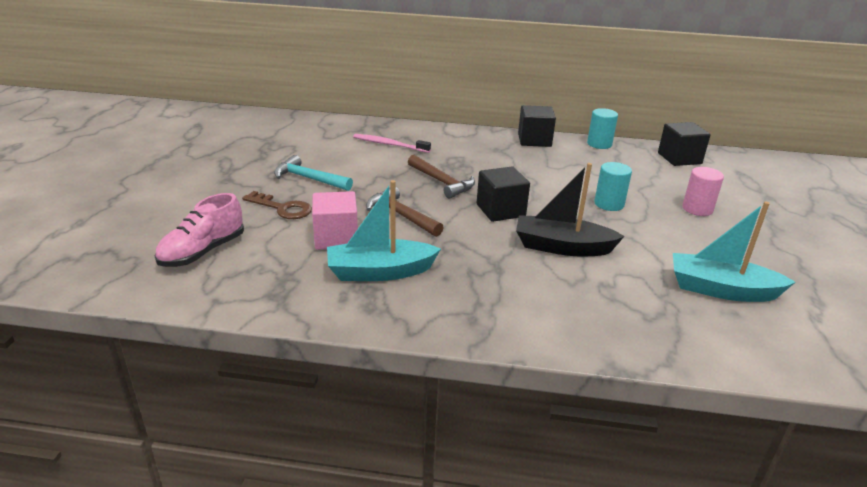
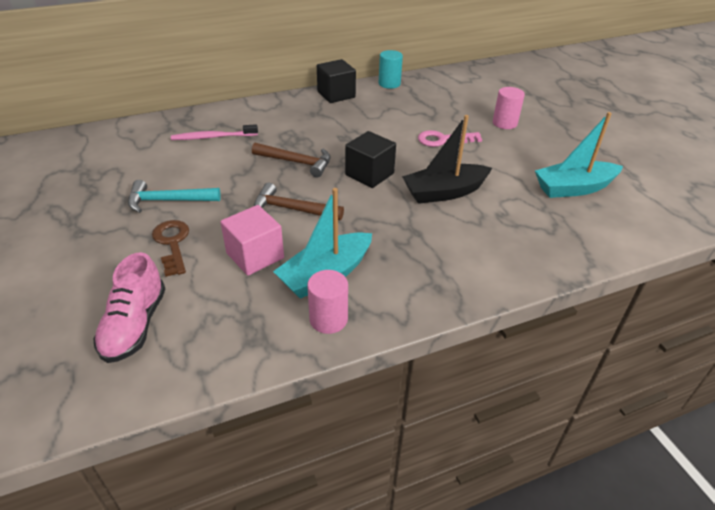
camera: 30 degrees left, 10 degrees up
brown key [242,191,312,219] -> brown key turned 105 degrees counterclockwise [152,220,189,277]
turquoise cylinder [594,162,632,211] -> pink key [418,130,482,147]
black cube [658,122,711,166] -> none
none -> pink cylinder [307,270,348,334]

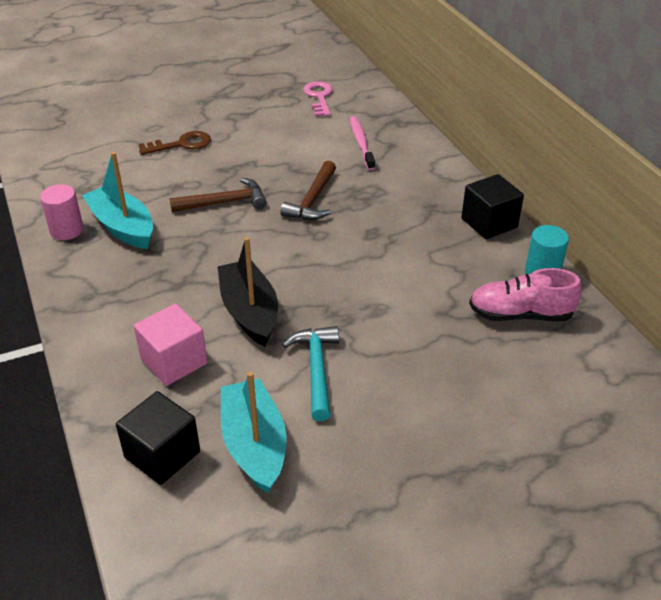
camera: 90 degrees right, 0 degrees up
pink shoe [93,252,165,363] -> pink shoe moved to [469,268,582,321]
turquoise hammer [128,180,221,213] -> turquoise hammer moved to [282,326,339,421]
pink cube [220,205,284,276] -> pink cube moved to [134,304,207,386]
brown hammer [254,183,344,220] -> brown hammer turned 60 degrees clockwise [170,178,267,212]
black cube [345,131,396,188] -> black cube moved to [116,391,200,485]
pink key [418,130,482,147] -> pink key moved to [303,81,333,117]
pink cylinder [493,87,525,129] -> none

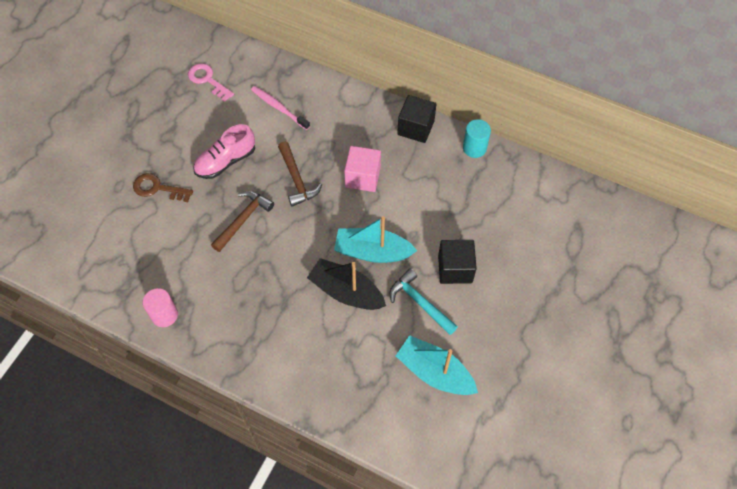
camera: 40 degrees left, 20 degrees up
turquoise boat [82,152,153,249] -> turquoise boat moved to [334,216,417,263]
black cube [116,391,200,485] -> black cube moved to [438,240,477,284]
pink cube [134,304,207,386] -> pink cube moved to [344,146,381,192]
brown key [138,131,211,155] -> brown key turned 105 degrees counterclockwise [133,173,193,202]
pink shoe [469,268,582,321] -> pink shoe moved to [193,124,255,179]

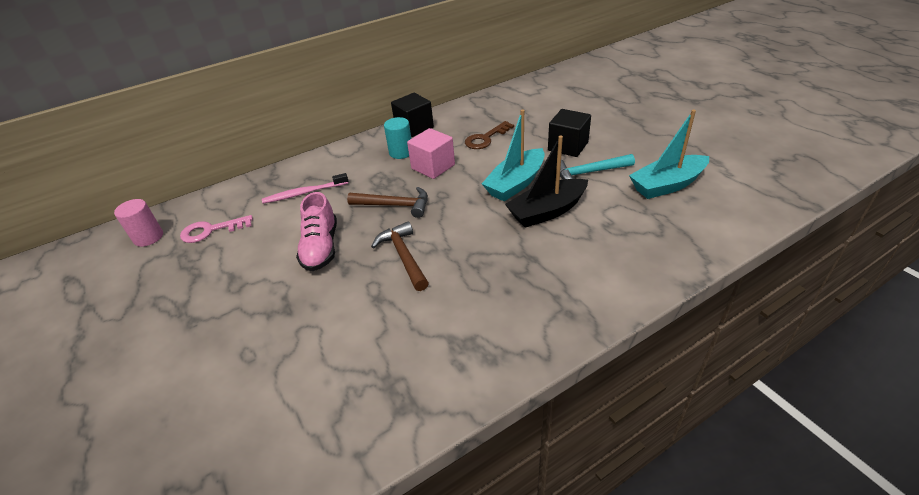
camera: 55 degrees left, 20 degrees down
brown key [133,173,193,202] -> brown key moved to [465,121,514,149]
pink cylinder [143,288,178,327] -> pink cylinder moved to [114,199,163,247]
turquoise cylinder [463,119,491,158] -> turquoise cylinder moved to [384,117,411,159]

